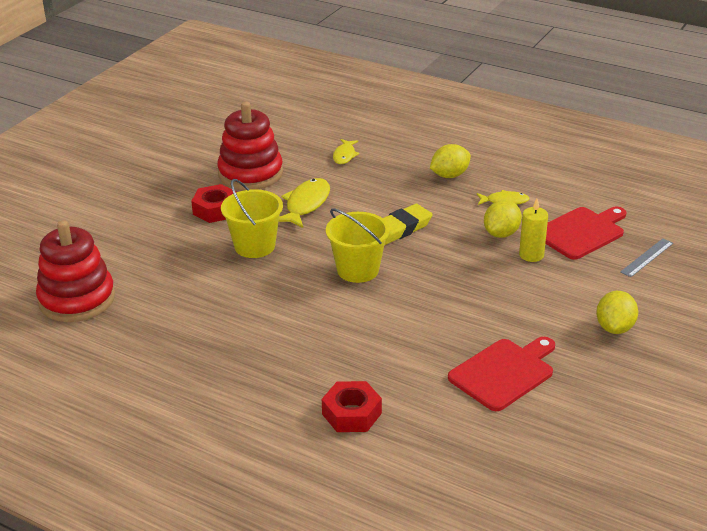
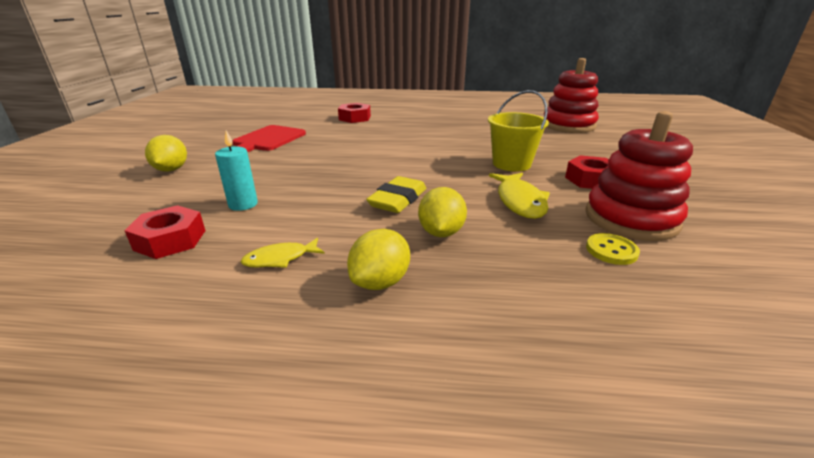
camera: 155 degrees right, 5 degrees down
yellow bucket [326,208,390,283] -> none
yellow fish [333,139,360,164] -> none
yellow lemon [484,200,522,238] -> yellow lemon moved to [418,187,467,237]
yellow candle [519,199,548,262] -> turquoise candle [215,131,258,211]
red cutting board [545,207,627,260] -> red nut [125,205,205,259]
grey ruler [620,238,673,277] -> none
none -> yellow button [586,233,640,265]

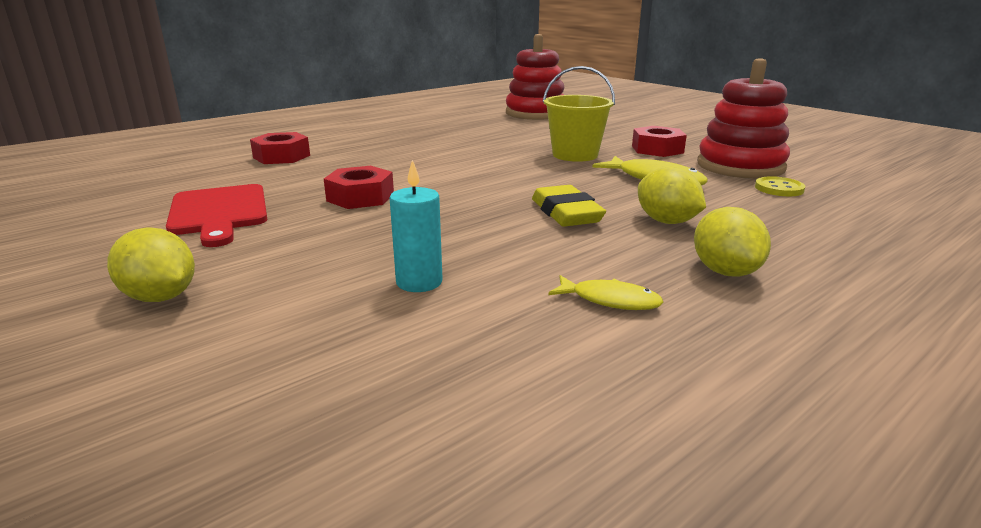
camera: 45 degrees left, 5 degrees down
red nut [125,205,205,259] -> red nut moved to [324,166,394,209]
yellow fish [241,238,325,268] -> yellow fish turned 90 degrees counterclockwise [548,275,664,310]

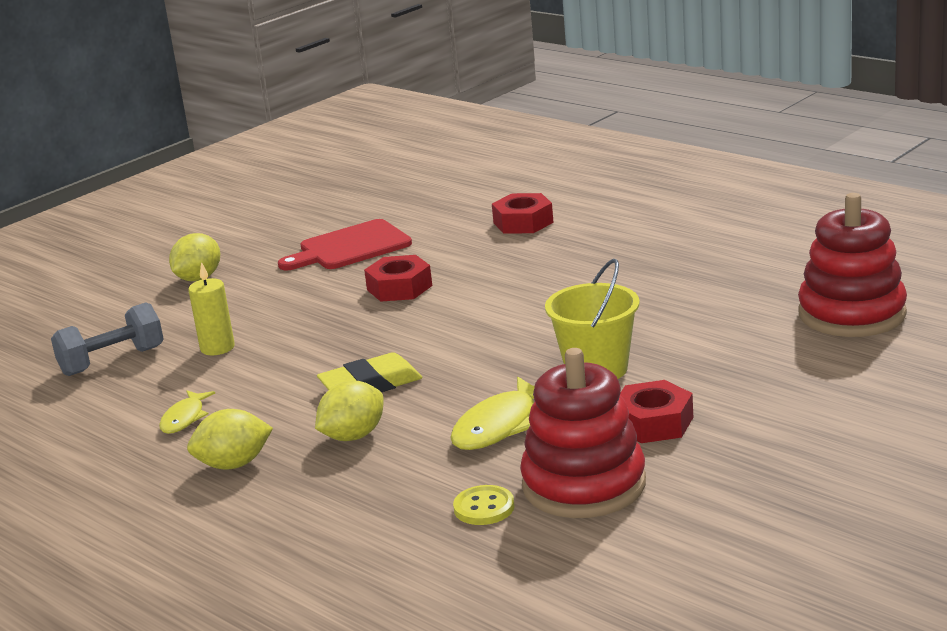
camera: 85 degrees right, 0 degrees up
turquoise candle [390,160,443,292] -> yellow candle [189,262,235,355]
none -> grey dumbbell [51,302,164,376]

